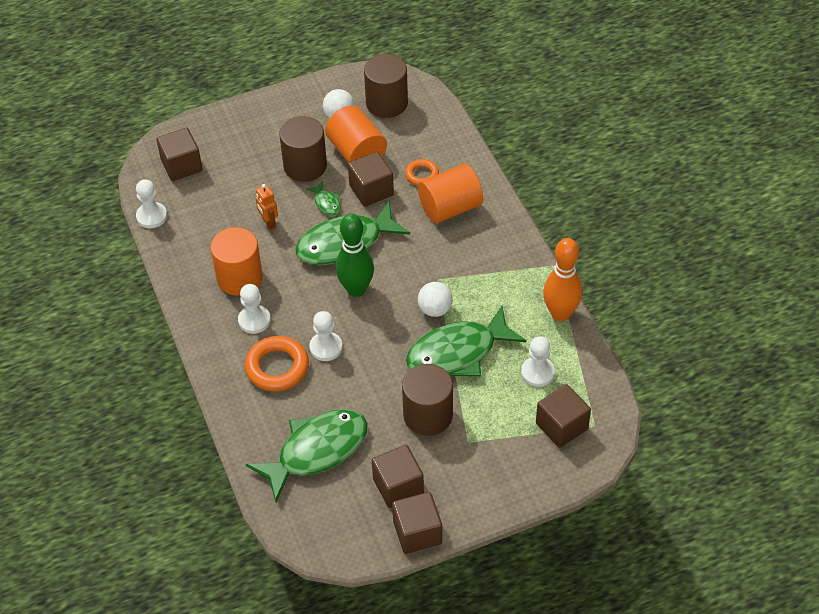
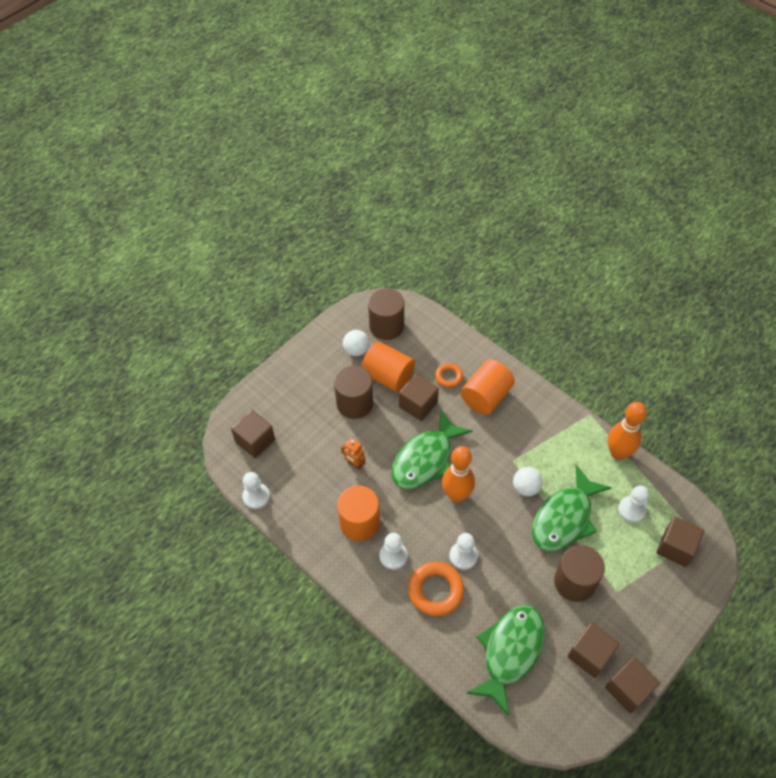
camera: 25 degrees left, 5 degrees up
green fish [306,181,341,216] -> none
green bowling pin [335,214,374,297] -> orange bowling pin [442,446,475,502]

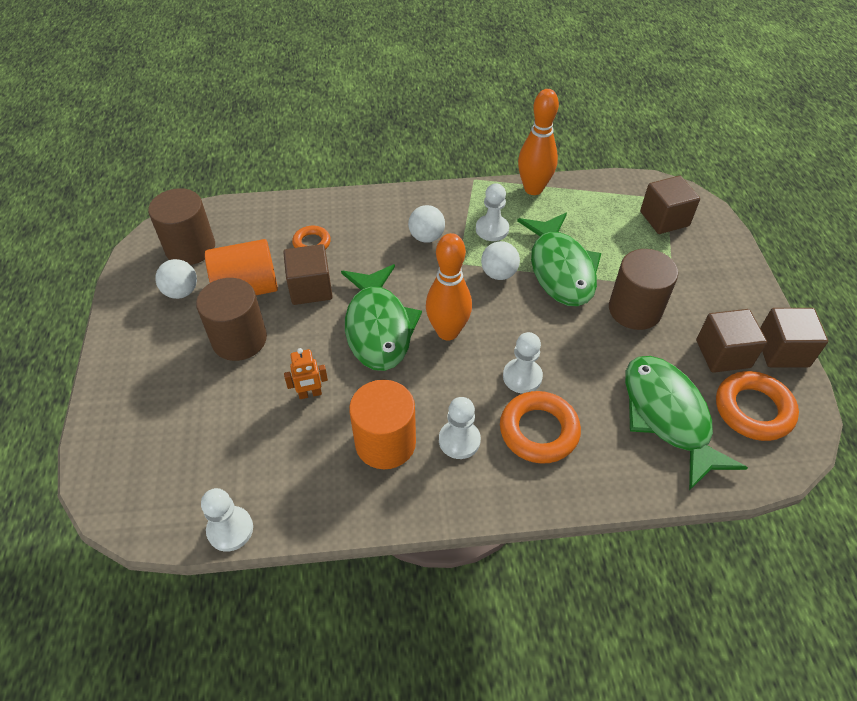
camera: 50 degrees left, 5 degrees down
brown cube [231,410,275,458] -> none
orange cylinder [461,359,515,415] -> none
white pawn [618,485,649,523] -> white pawn moved to [476,183,509,241]
none -> white ball [408,205,445,243]
none -> orange ring [716,371,799,441]

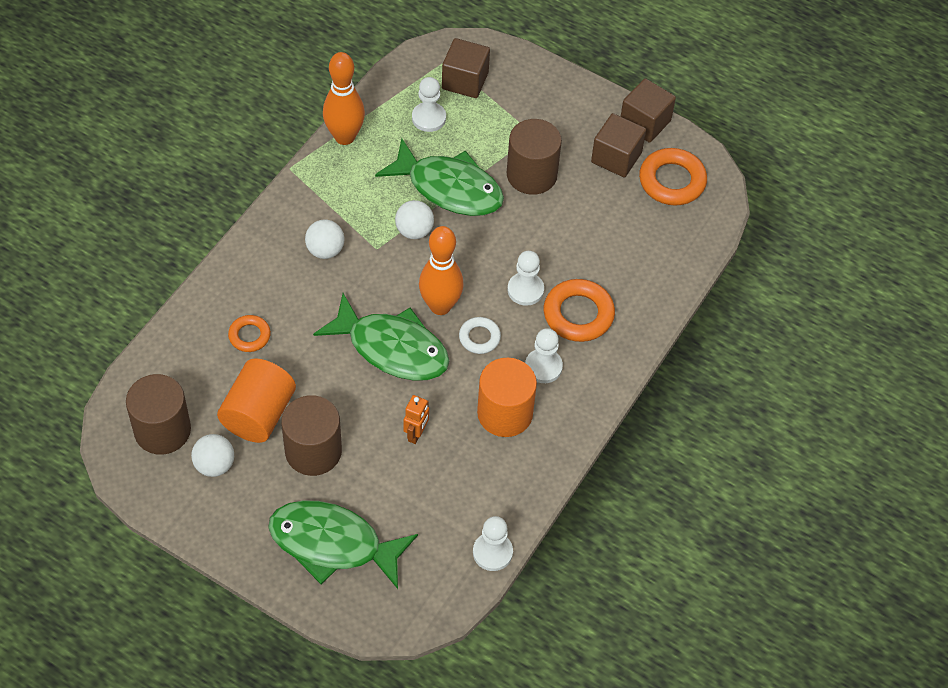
camera: 55 degrees left, 5 degrees up
brown cube [283,244,333,305] -> none
white pawn [476,183,509,241] -> white pawn moved to [412,77,446,132]
green fish [625,356,748,491] -> green fish moved to [268,500,418,589]
none -> white ring [459,317,501,354]

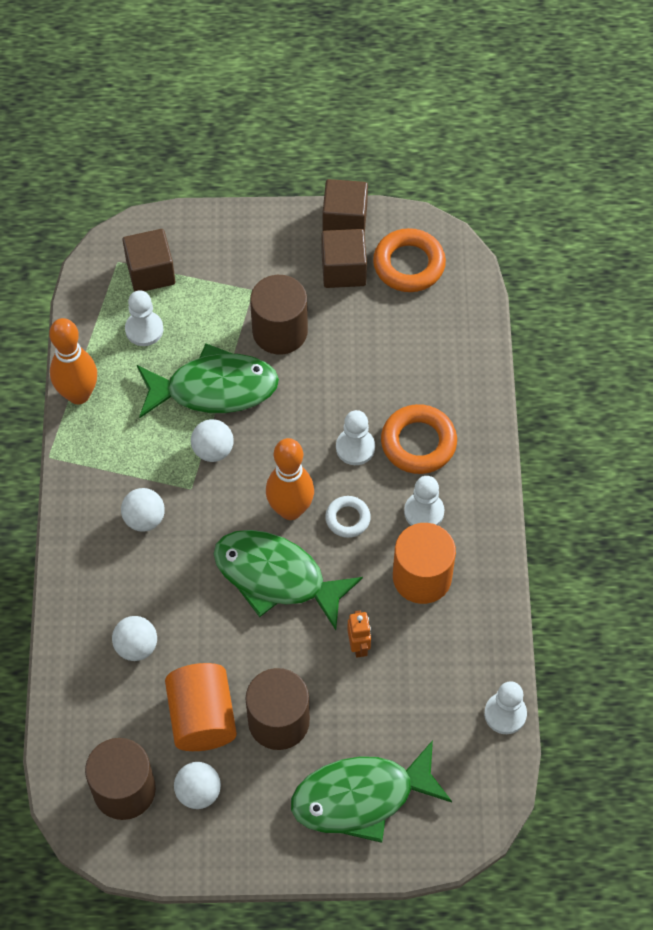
camera: 30 degrees left, 5 degrees up
orange ring [228,315,271,352] -> white ball [112,616,157,661]
green fish [313,293,449,381] -> green fish turned 150 degrees counterclockwise [214,530,363,630]

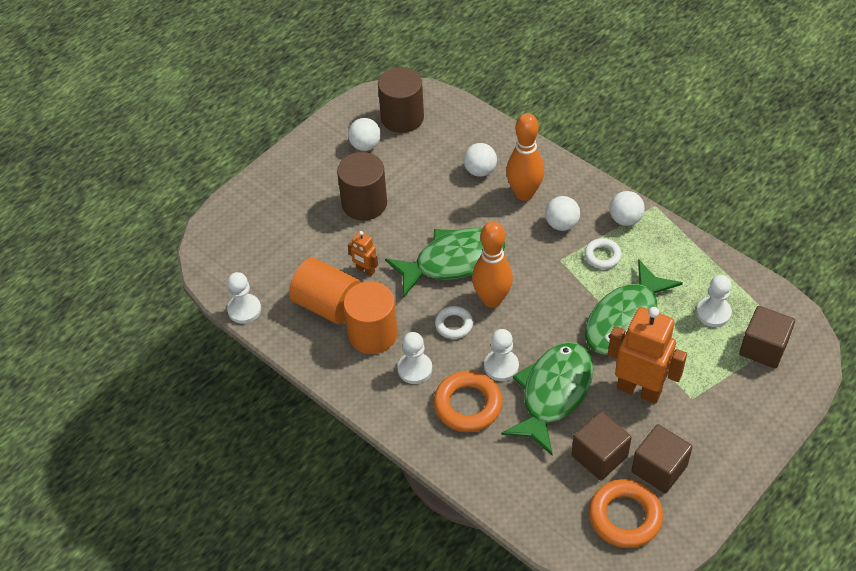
camera: 135 degrees right, 10 degrees down
orange bowling pin [49,318,97,404] -> orange bowling pin moved to [506,113,544,201]
orange cylinder [165,663,237,751] -> orange cylinder moved to [289,258,361,324]
white ball [191,419,234,462] -> white ball moved to [610,191,645,226]
brown cylinder [250,275,308,354] -> orange robot [608,307,687,404]
green fish [291,740,452,843] -> green fish moved to [501,342,593,456]
brown cube [323,179,368,233] -> brown cube moved to [571,412,632,480]
none -> white ring [585,238,622,269]

